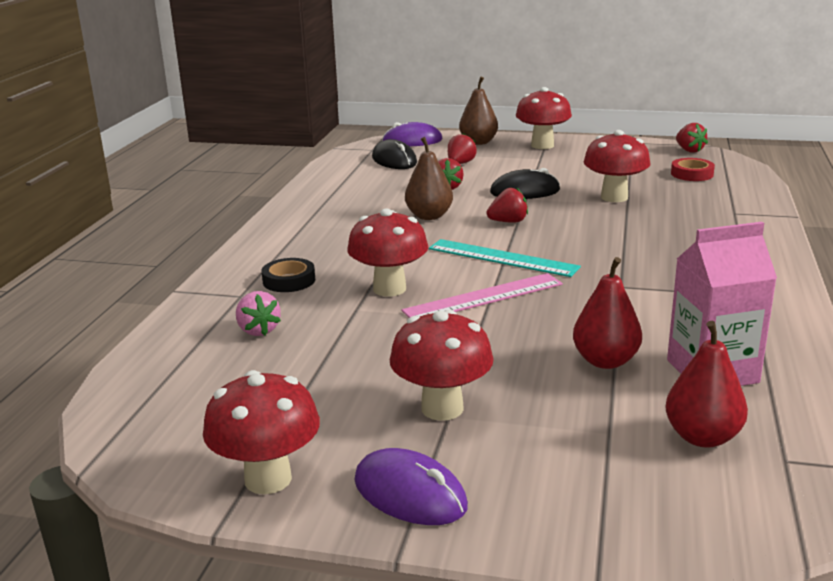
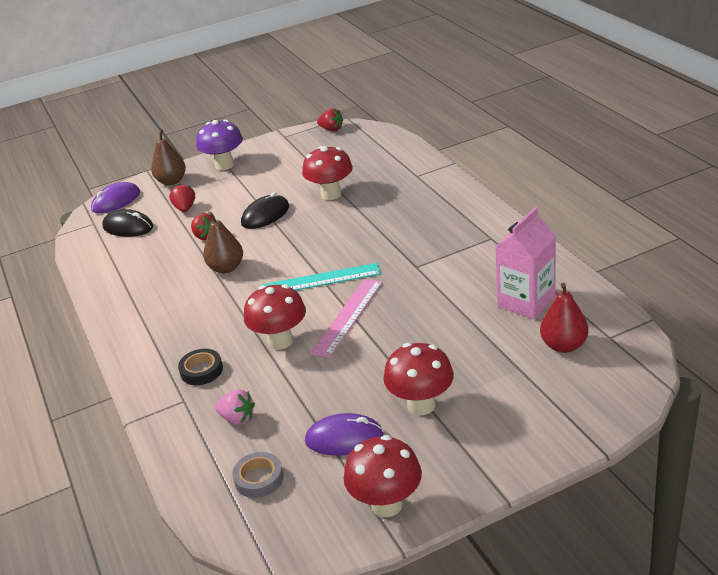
camera: 35 degrees left, 10 degrees up
purple mouse [354,448,468,525] -> purple mouse moved to [305,413,384,456]
red strawberry [487,187,528,223] -> none
red mushroom [516,87,572,149] -> purple mushroom [196,120,243,170]
red pear [573,257,642,369] -> none
red tape [671,158,715,181] -> none
none -> grey tape [232,452,283,498]

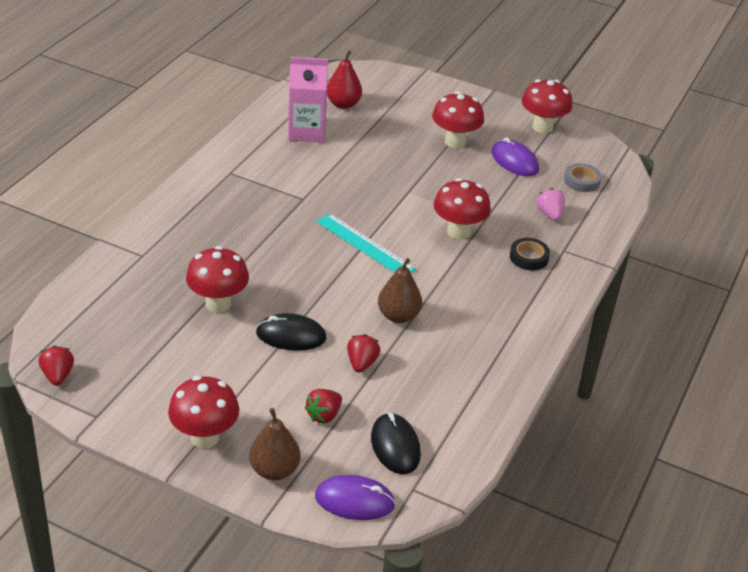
camera: 135 degrees left, 5 degrees up
purple mushroom [196,120,243,170] -> red mushroom [168,376,239,448]
pink ruler [311,279,383,358] -> none

